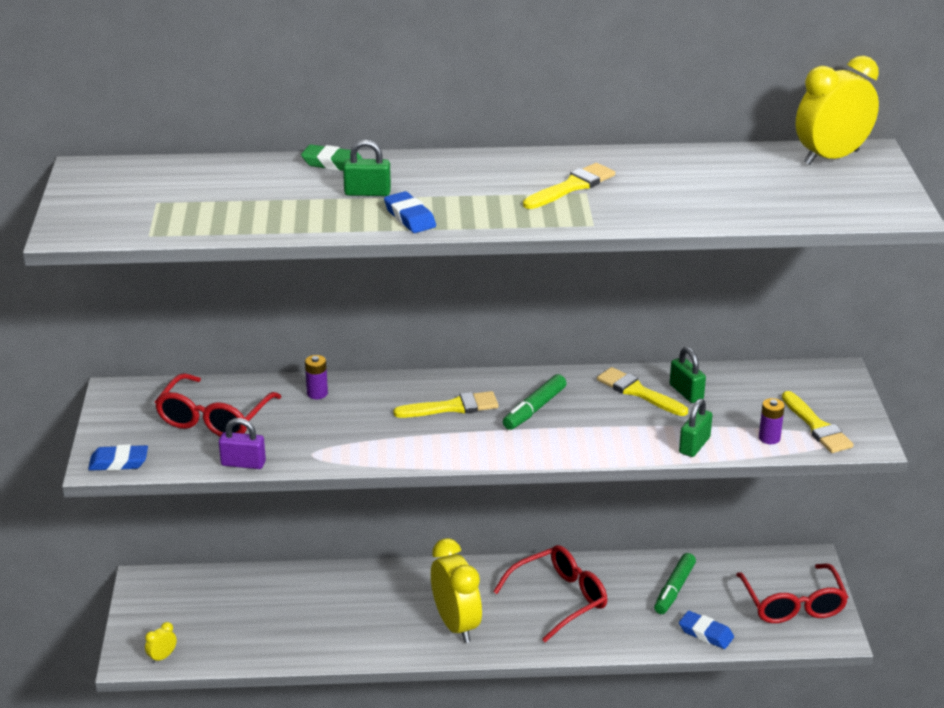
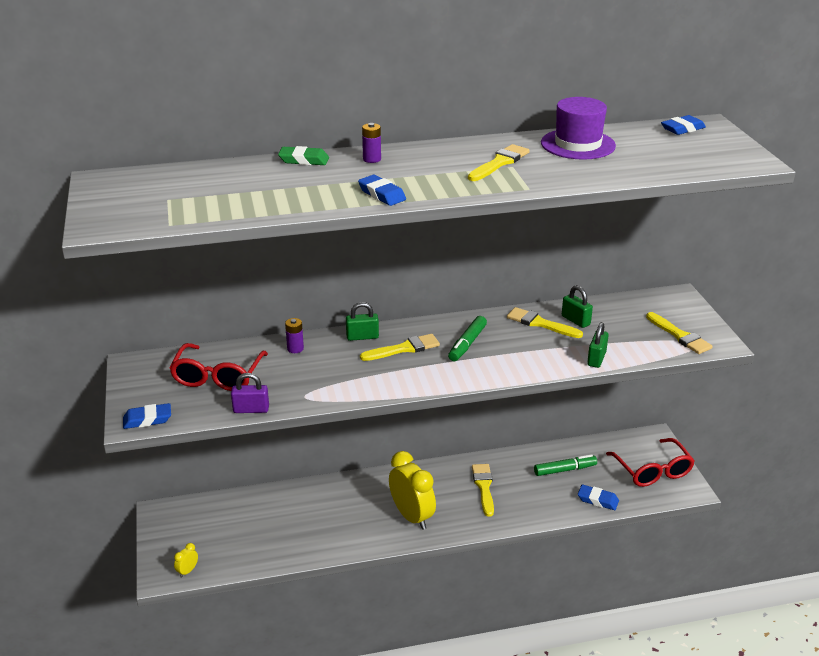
camera: 10 degrees left, 0 degrees up
green padlock [343,140,391,196] -> green padlock moved to [346,302,379,341]
red glasses [493,545,607,642] -> yellow brush [472,464,494,517]
green marker [654,553,696,614] -> green marker turned 120 degrees counterclockwise [534,454,597,476]
purple battery [759,398,785,444] -> purple battery moved to [362,123,381,163]
yellow clock [796,56,879,165] -> blue eraser [661,115,706,135]
none -> purple hat [541,97,616,160]

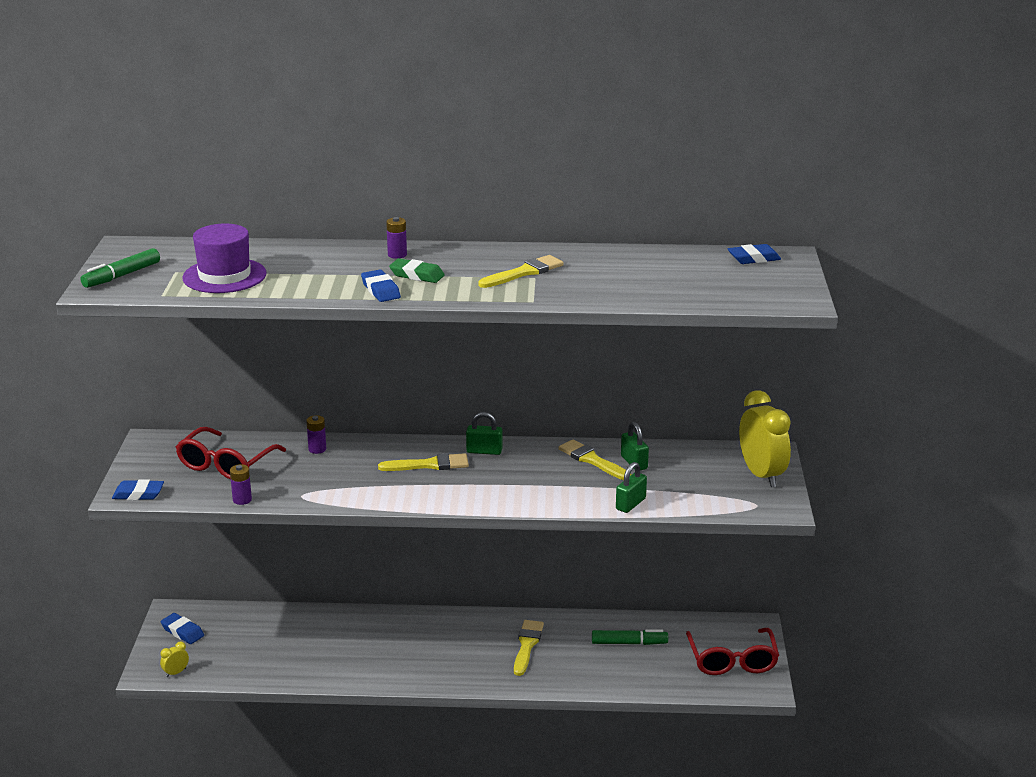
camera: 15 degrees right, 5 degrees down
purple padlock [231,373,269,413] -> purple battery [230,464,252,505]
green eraser [278,146,329,165] -> green eraser moved to [389,258,445,283]
green padlock [346,302,379,341] -> green padlock moved to [466,412,502,455]
yellow clock [389,451,436,530] -> yellow clock moved to [739,390,791,487]
green marker [448,316,487,361] -> green marker moved to [81,248,160,288]
purple hat [541,97,616,160] -> purple hat moved to [182,223,267,293]
blue eraser [578,485,619,510] -> blue eraser moved to [161,613,204,644]
yellow brush [646,312,713,354] -> none

